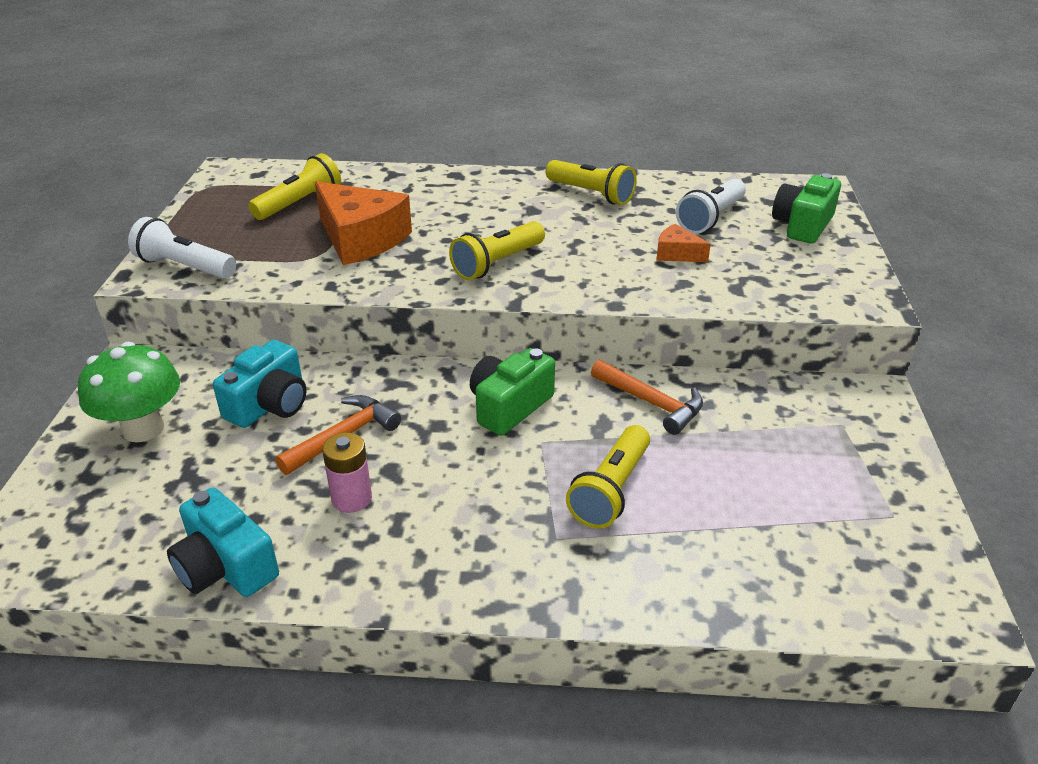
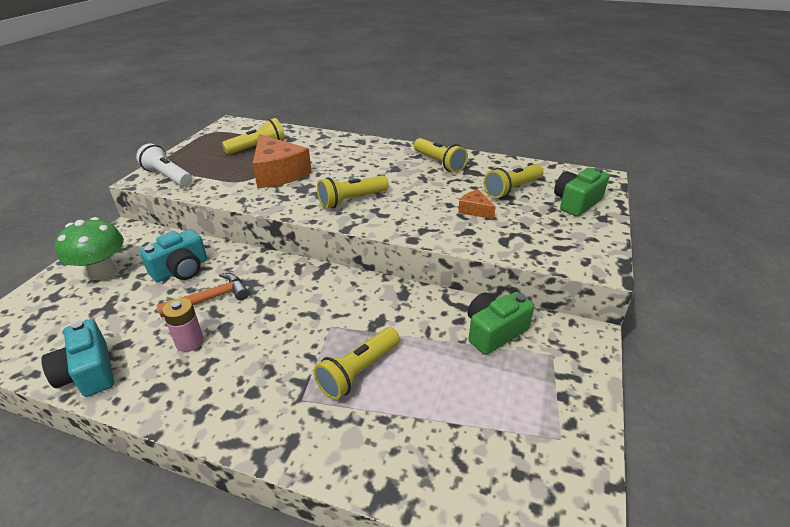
camera: 15 degrees right, 0 degrees up
green camera [470,348,555,436] -> green camera moved to [467,292,534,355]
orange hammer [591,360,703,435] -> none
white flashlight [676,179,746,234] -> yellow flashlight [484,164,543,198]

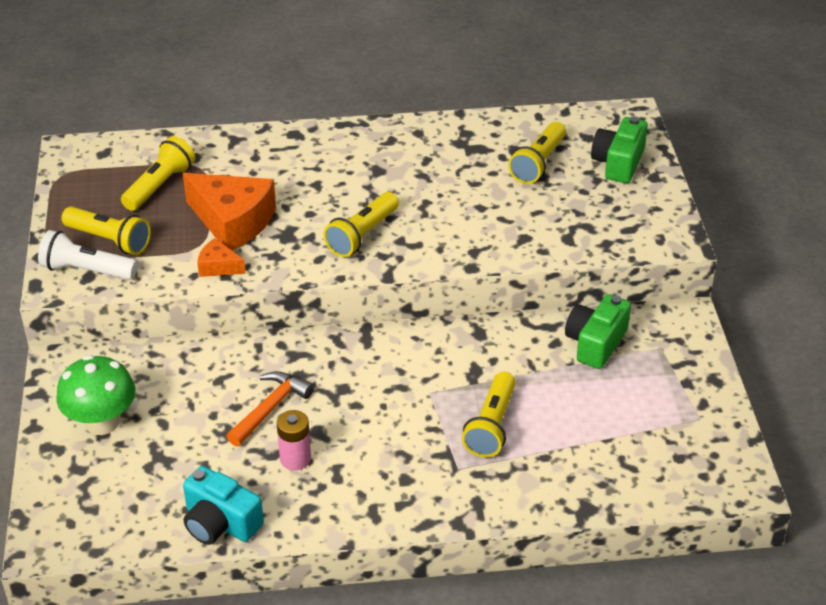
camera: 25 degrees left, 5 degrees up
turquoise camera [140,229,207,282] -> none
yellow flashlight [414,138,468,173] -> yellow flashlight moved to [61,207,151,255]
orange cheese [458,189,496,219] -> orange cheese moved to [197,238,246,277]

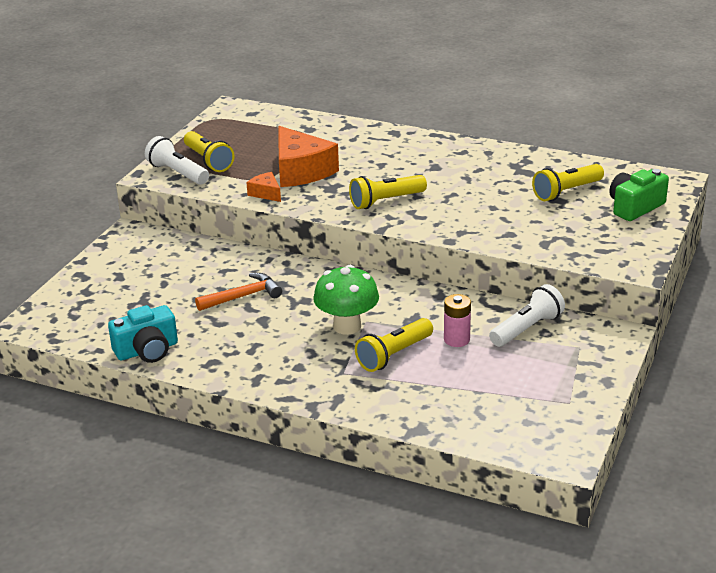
camera: 30 degrees right, 10 degrees down
green mushroom [56,355,136,435] -> green mushroom moved to [313,265,379,335]
yellow flashlight [121,136,195,211] -> none
turquoise camera [183,466,264,545] -> turquoise camera turned 90 degrees counterclockwise [108,305,178,363]
pink battery [277,410,311,470] -> pink battery moved to [444,294,471,347]
green camera [565,294,631,369] -> white flashlight [489,284,565,347]

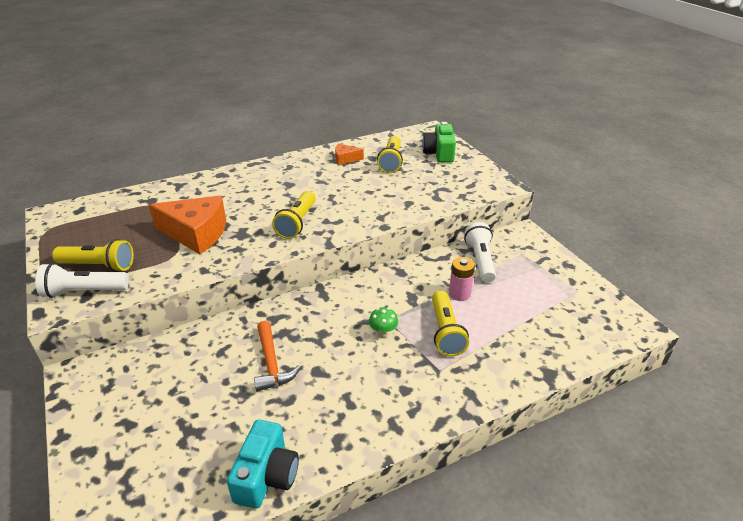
camera: 50 degrees left, 5 degrees up
orange hammer [195,273,282,311] -> orange hammer turned 150 degrees clockwise [254,321,301,392]
orange cheese [246,172,281,202] -> orange cheese moved to [335,144,364,165]
green mushroom [313,265,379,335] -> green mushroom [369,307,398,338], size x0.49

